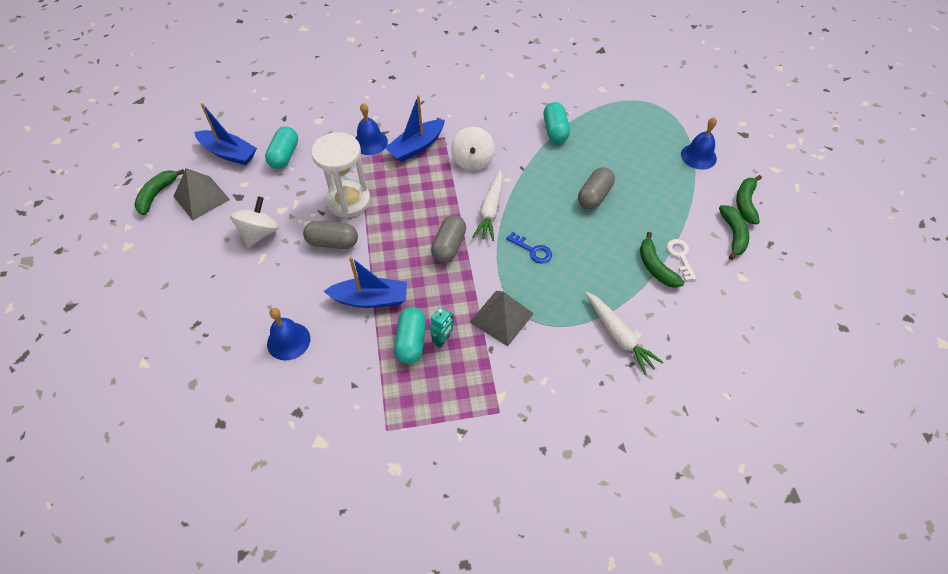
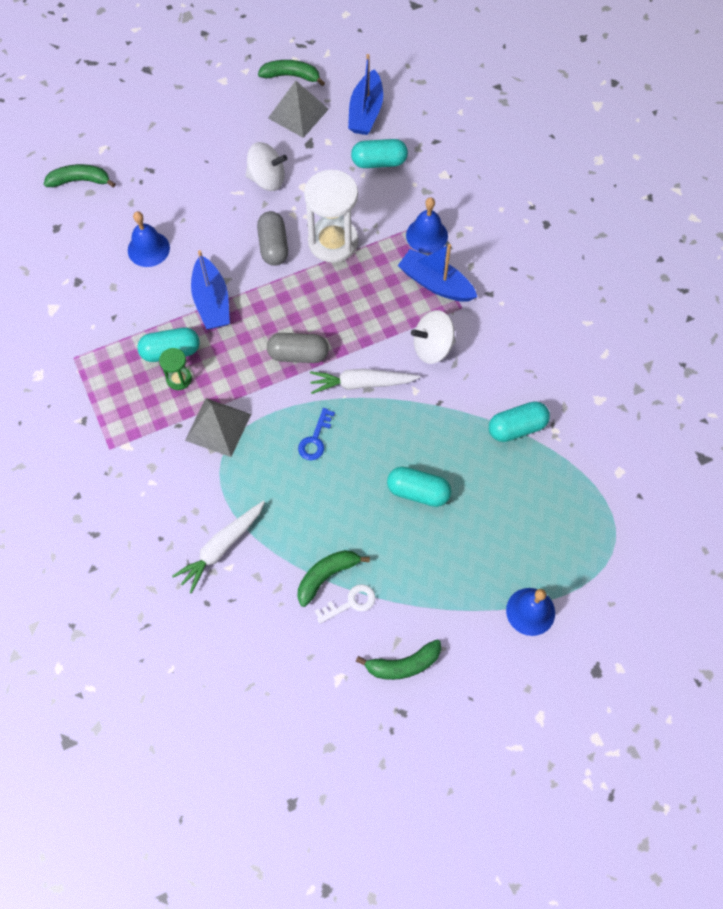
camera: 75 degrees right, 10 degrees up
turquoise robot [430,307,454,348] -> green hourglass [159,348,192,390]
grey capsule [578,167,615,209] -> turquoise capsule [387,466,452,507]
green banana [736,175,762,225] -> green banana moved to [44,164,116,188]

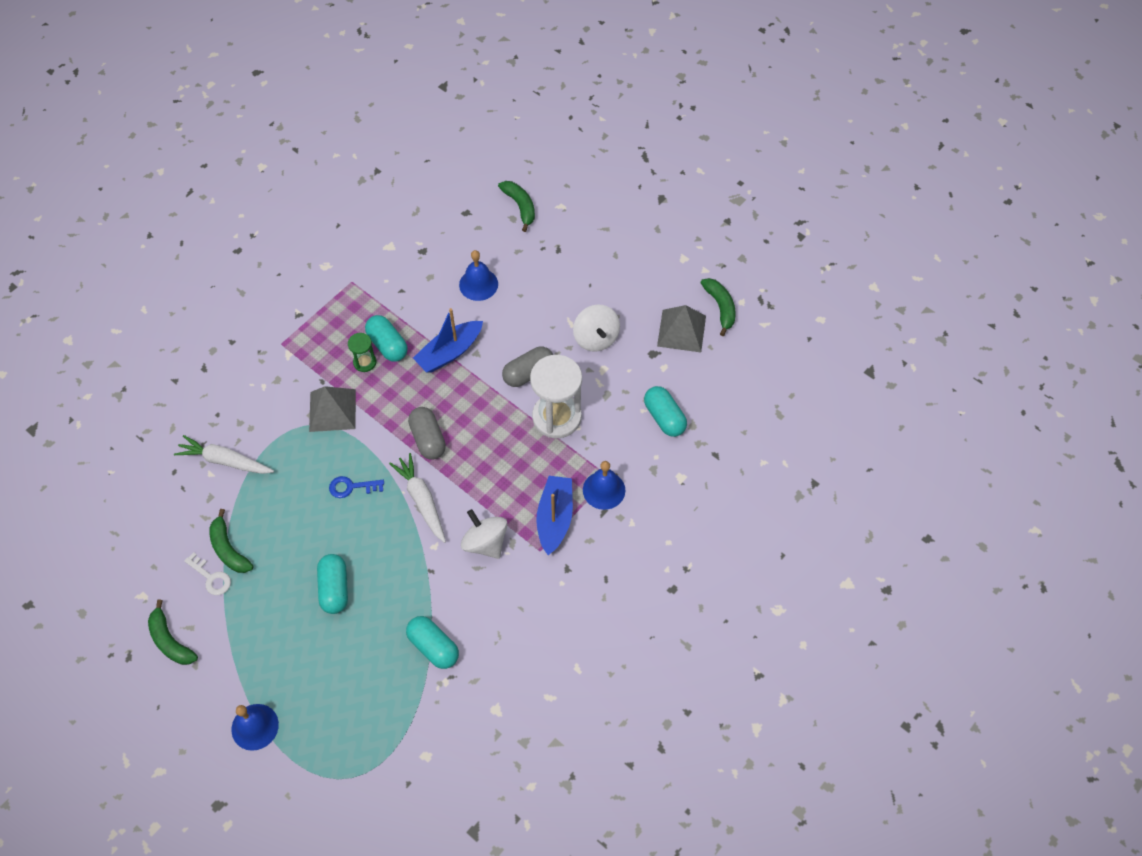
camera: 65 degrees right, 5 degrees down
green banana [298,550,370,607] -> green banana turned 150 degrees counterclockwise [209,509,253,573]
blue boat [348,54,383,135] -> none

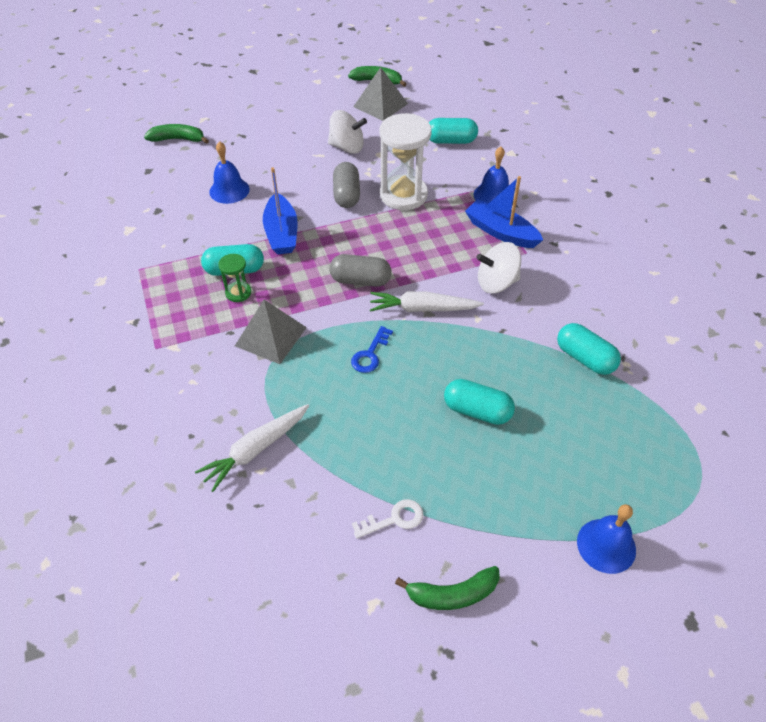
camera: 60 degrees left, 10 degrees down
green banana [209,509,253,573] -> none
turquoise capsule [406,616,459,669] -> turquoise capsule turned 60 degrees clockwise [557,323,621,375]

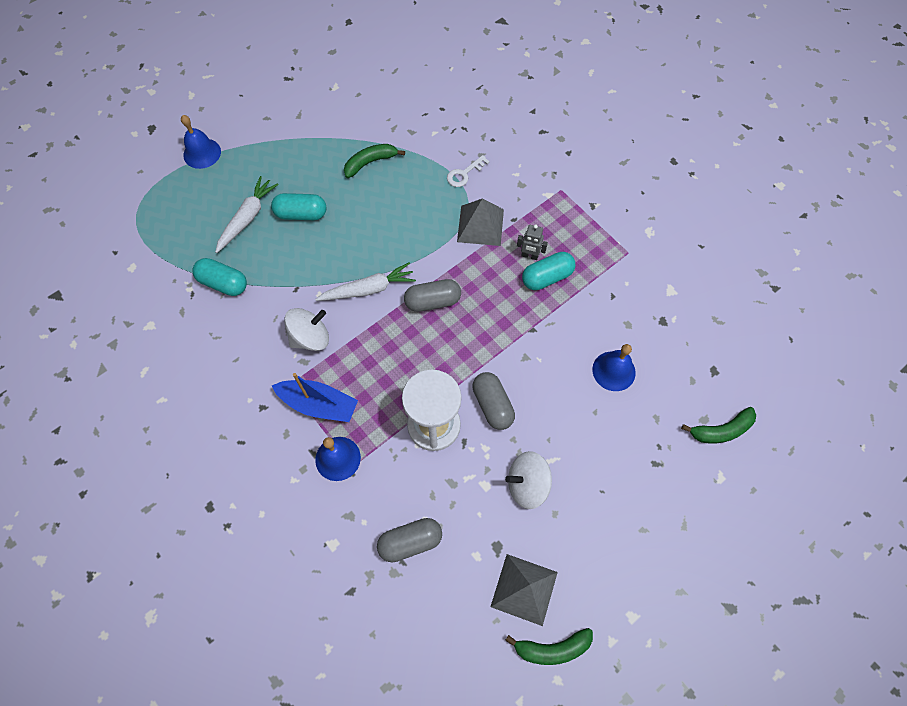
camera: 160 degrees right, 15 degrees up
white carrot [195,404,309,492] -> white carrot moved to [215,176,279,253]
green hourglass [218,254,251,302] -> grey robot [517,224,548,260]
blue boat [263,167,298,254] -> none
blue key [351,326,393,373] -> none
white key [352,499,424,539] -> white key moved to [447,155,490,187]
green banana [395,566,500,610] -> green banana moved to [344,144,405,178]
turquoise capsule [429,118,478,144] -> grey capsule [377,518,442,563]

